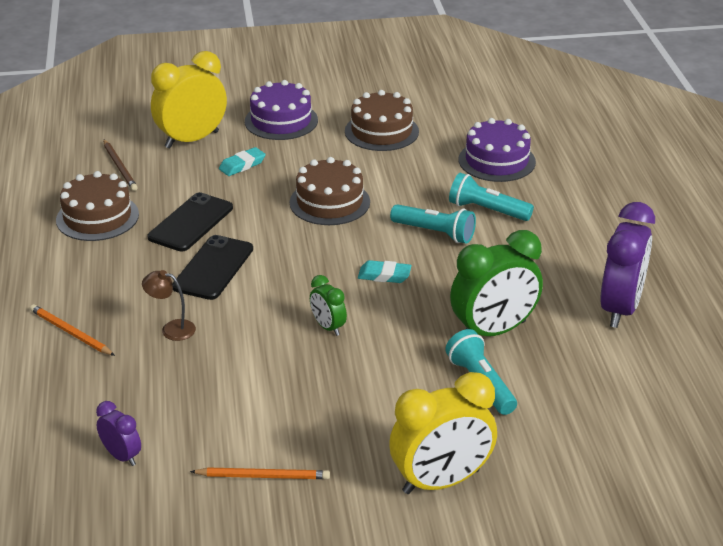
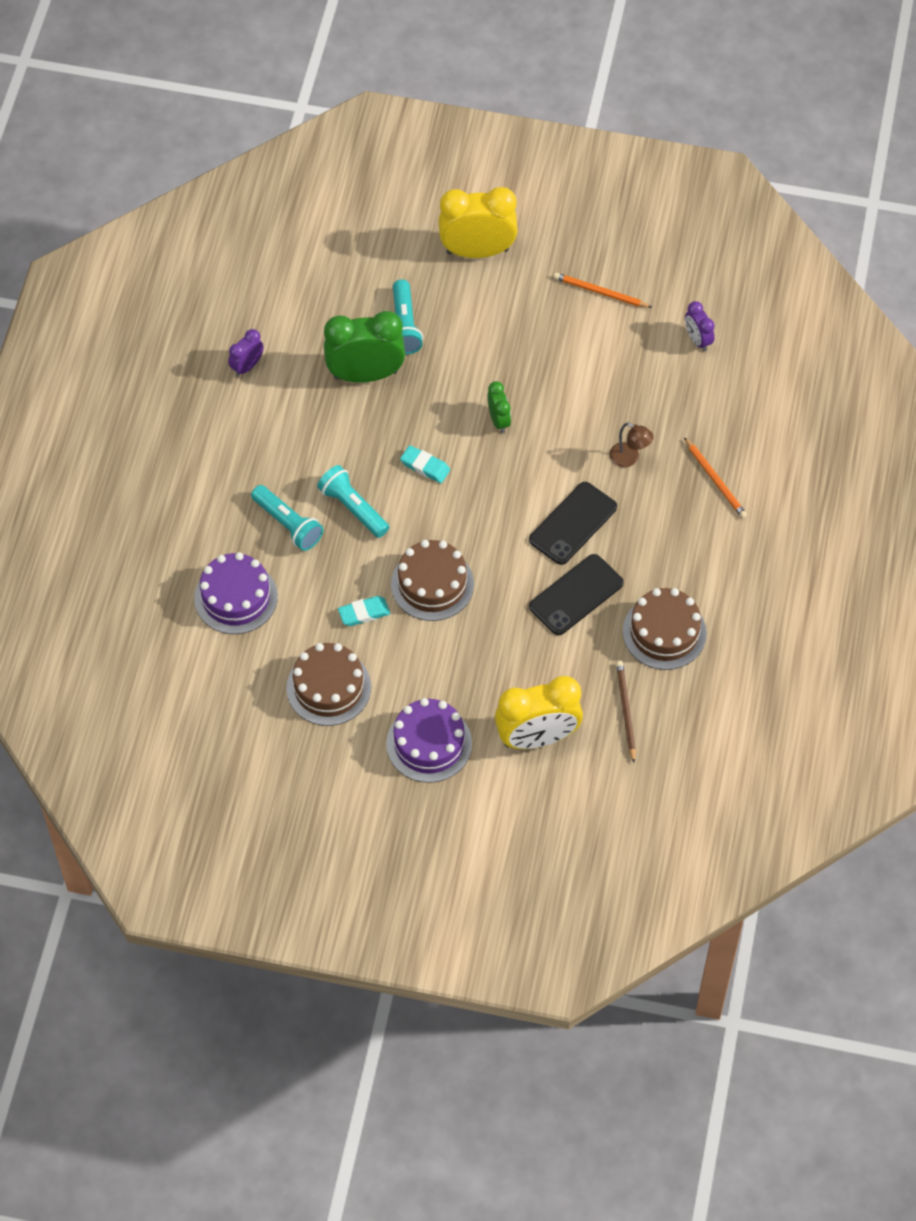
camera: 160 degrees left, 25 degrees up
turquoise eraser [219,147,266,176] -> turquoise eraser moved to [338,596,390,626]
purple clock [600,202,655,328] -> purple clock [228,329,264,377], size x0.50

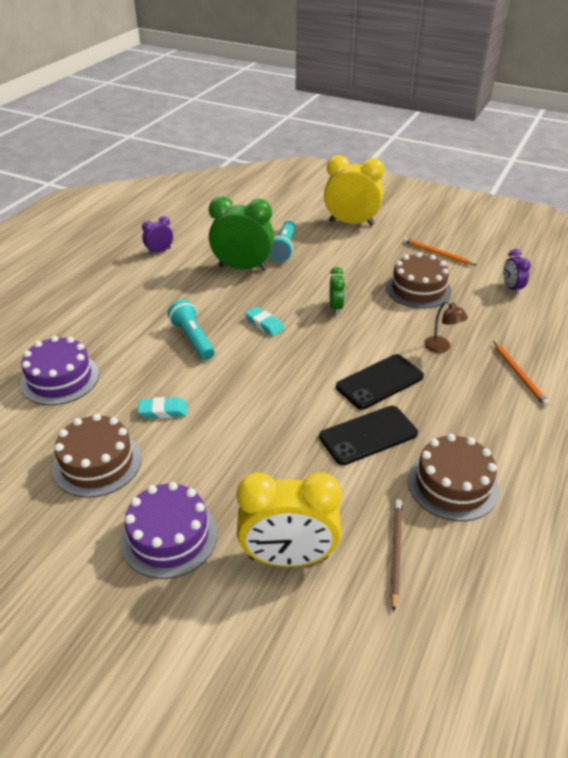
camera: 15 degrees right, 20 degrees down
turquoise flashlight [251,485,324,551] -> none
brown cake [391,540,474,621] -> brown cake moved to [386,252,452,309]

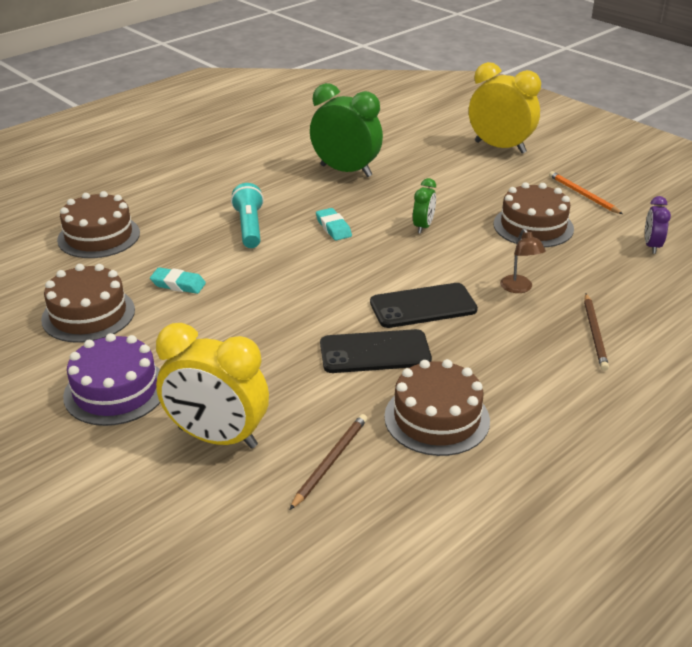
camera: 20 degrees right, 5 degrees down
purple cake [21,336,99,405] -> brown cake [57,191,140,258]
purple clock [142,216,173,255] -> none
turquoise flashlight [269,221,295,262] -> none
orange pencil [493,341,549,406] -> brown pencil [584,294,609,371]

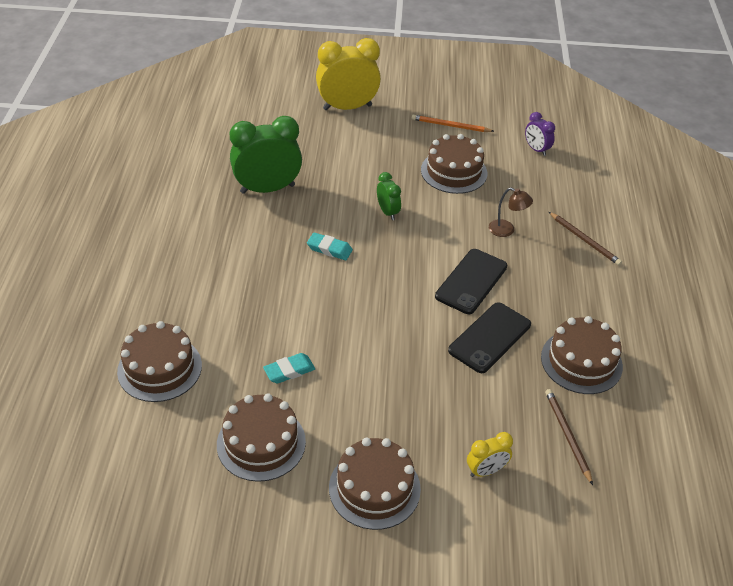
camera: 45 degrees left, 10 degrees up
purple cake [63,333,160,426] -> brown cake [329,438,421,530]
yellow clock [156,323,269,449] -> yellow clock [467,432,513,477], size x0.50
turquoise flashlight [231,183,264,248] -> none

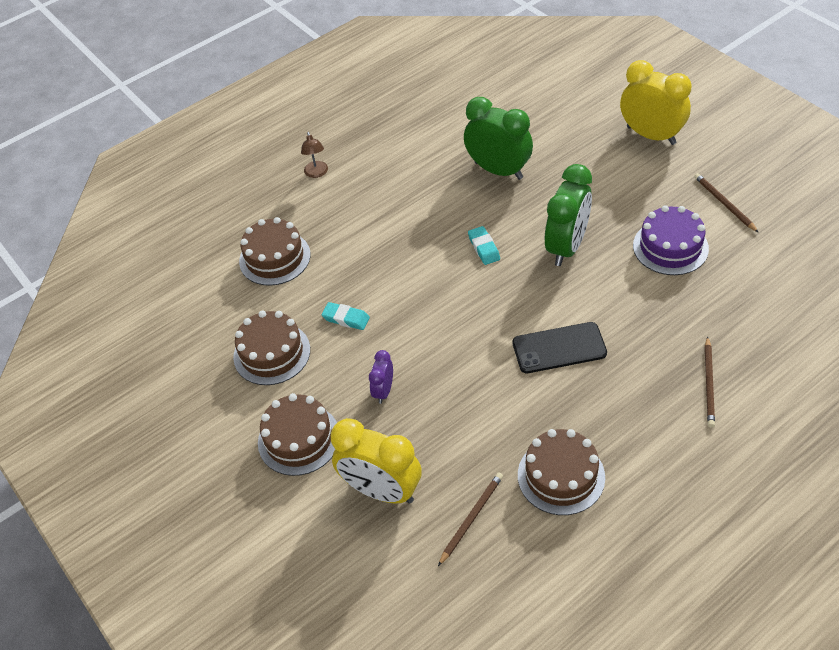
camera: 55 degrees right, 5 degrees up
green clock [377,172,401,220] -> green clock [545,164,592,266], size x2.01
orange pencil [412,115,495,132] -> brown pencil [694,173,759,233]
brown cake [421,134,487,194] -> purple cake [633,205,709,275]
black phone [448,302,531,373] -> none
yellow clock [467,432,513,477] -> yellow clock [331,418,422,504], size x2.01
brown lamp [489,188,533,237] -> brown lamp moved to [301,132,328,178]
purple clock [525,112,555,156] -> purple clock moved to [369,350,393,404]

